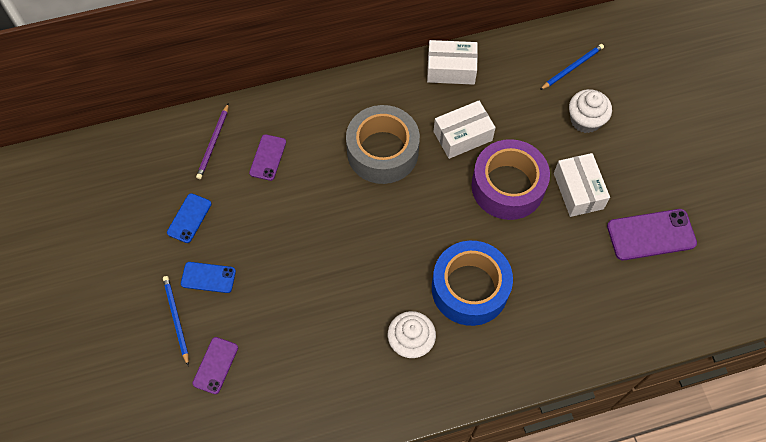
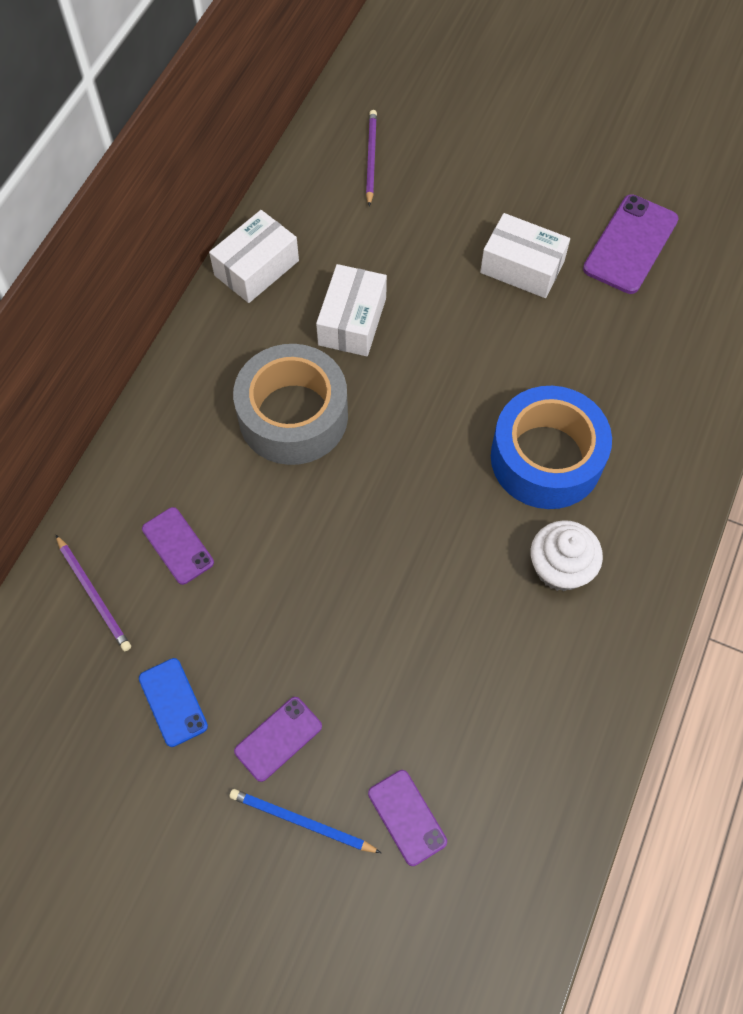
camera: 50 degrees left, 0 degrees up
blue phone [181,262,236,293] -> purple phone [234,697,322,782]
purple tape [471,139,550,220] -> none
blue pencil [540,44,604,90] -> purple pencil [366,110,377,206]
white cupcake [569,89,612,133] -> none

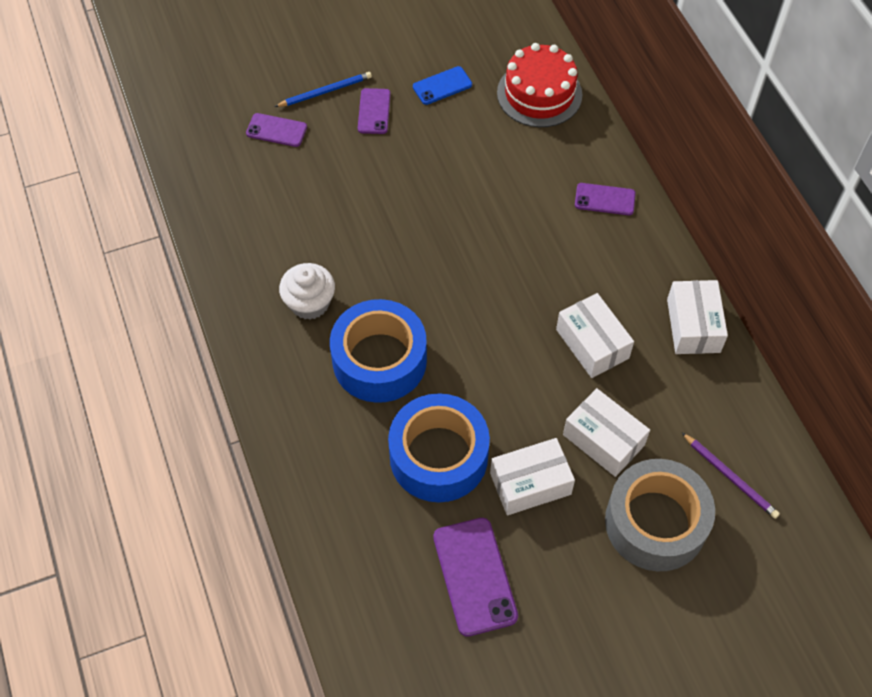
camera: 135 degrees right, 5 degrees down
purple pencil [56,535,131,651] -> red cake [497,43,582,127]
blue phone [139,658,208,747] -> blue phone turned 45 degrees counterclockwise [413,66,472,105]
purple phone [142,507,214,585] -> purple phone moved to [575,183,636,215]
grey tape [233,344,348,465] -> grey tape moved to [605,459,715,571]
none -> blue tape [388,393,490,502]
none -> white box [563,388,650,477]

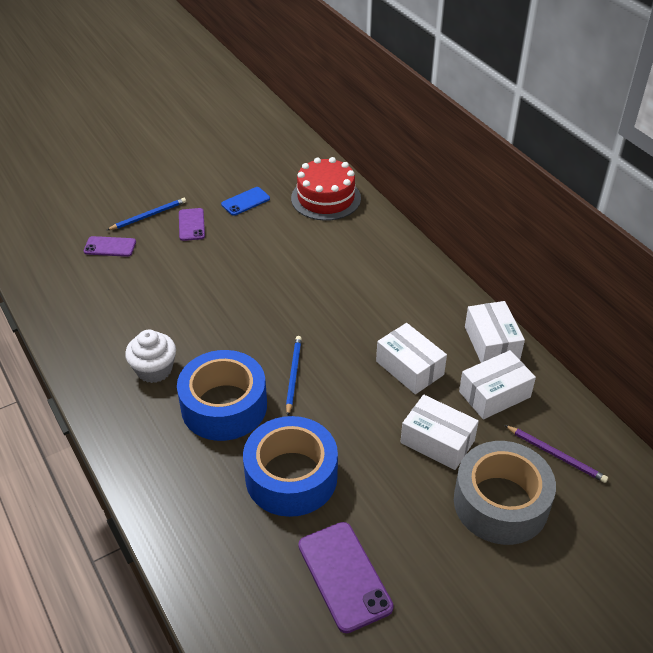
camera: 10 degrees left, 15 degrees down
white box [490,438,575,515] -> white box moved to [459,350,536,419]
purple phone [575,183,636,215] -> none
none -> blue pencil [286,336,302,416]

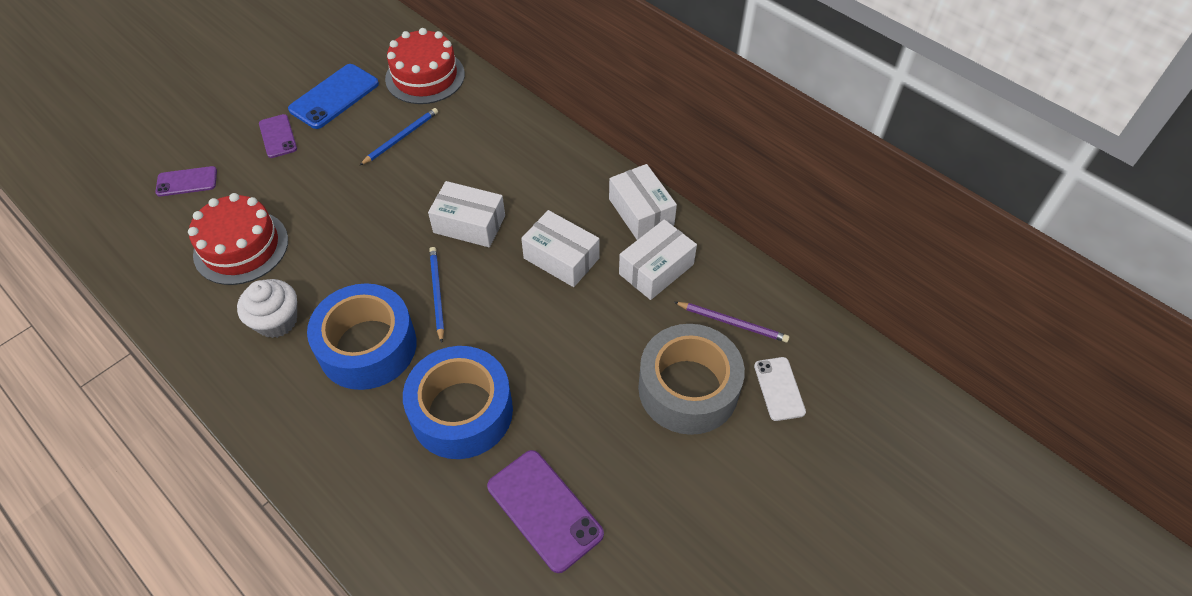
camera: 15 degrees left, 10 degrees up
blue pencil [107,198,186,230] -> blue pencil moved to [359,108,438,166]
blue phone [221,187,270,216] -> blue phone [288,64,379,129], size x1.63
white box [401,395,479,470] -> white box moved to [428,181,505,247]
none -> red cake [188,193,288,285]
none -> white phone [754,357,806,421]

